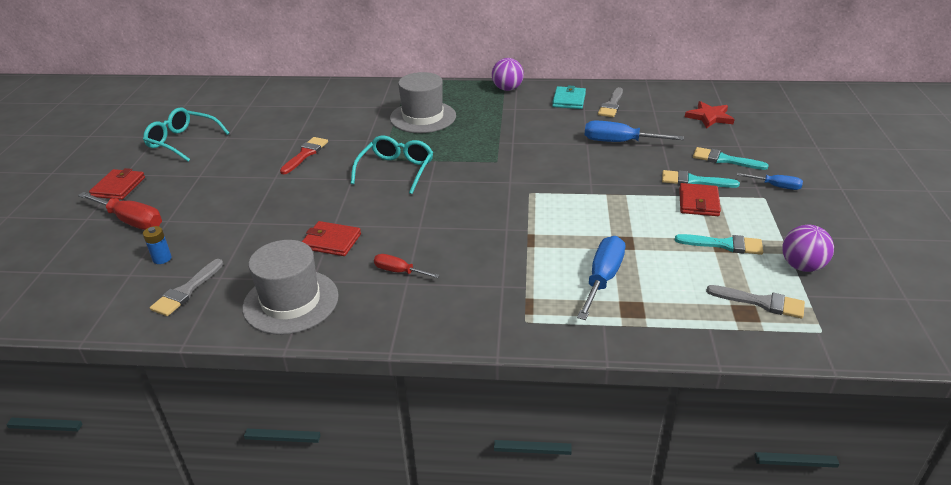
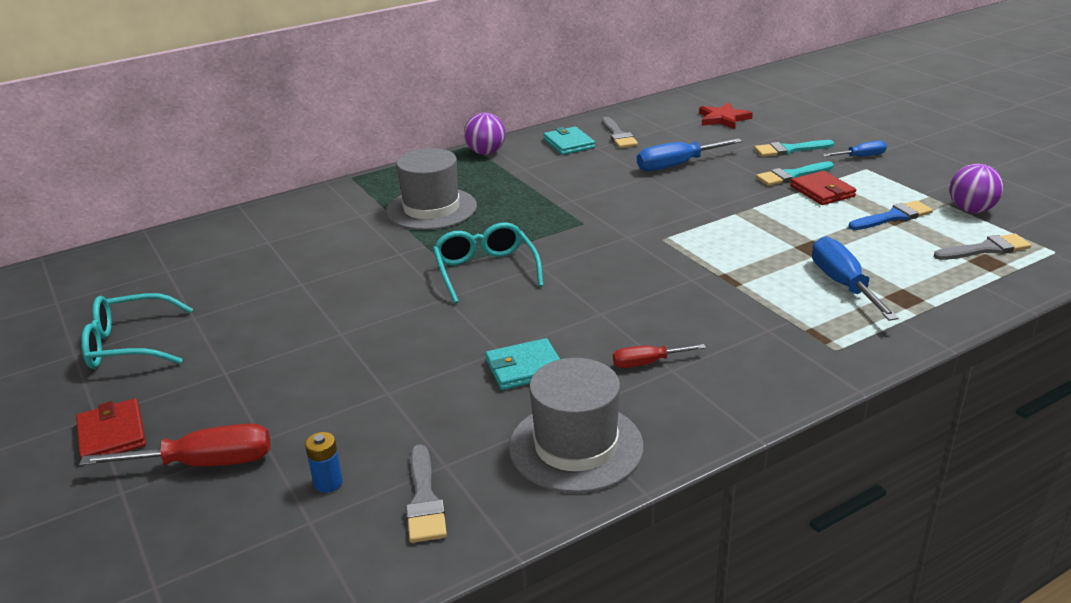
camera: 35 degrees left, 5 degrees down
red brush [280,137,328,174] -> none
red wallet [302,221,361,256] -> turquoise wallet [485,338,560,390]
turquoise brush [675,234,763,255] -> blue brush [848,200,933,230]

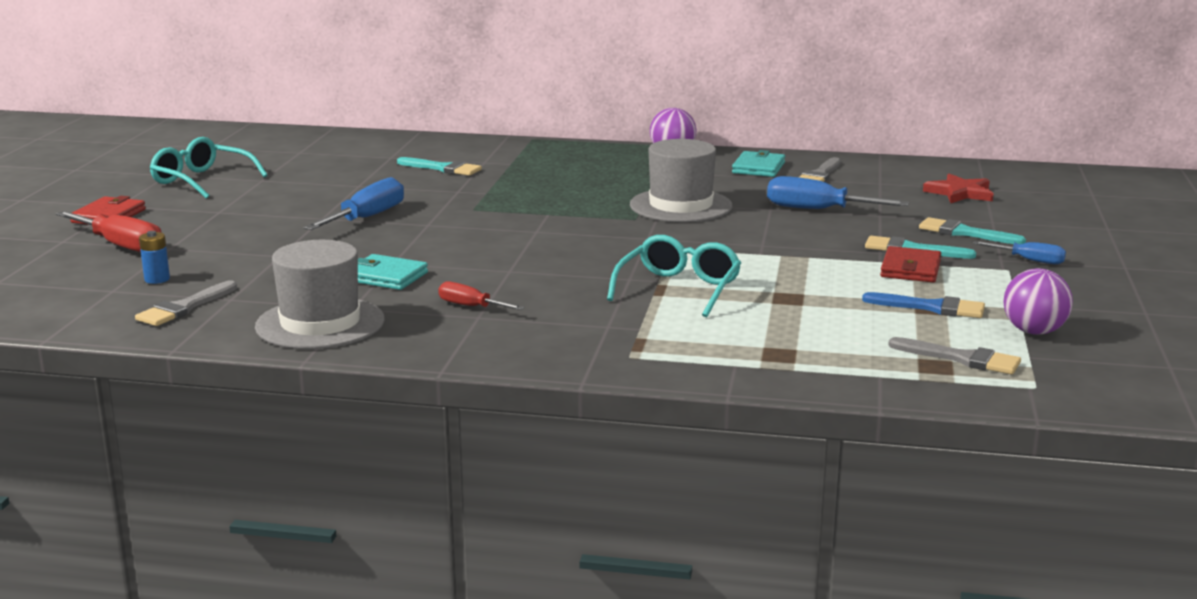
camera: 40 degrees right, 10 degrees down
grey hat [386,148,477,230] -> grey hat moved to [630,139,732,222]
turquoise glasses [433,222,544,303] -> turquoise glasses moved to [607,235,741,317]
blue screwdriver [812,237,899,321] -> blue screwdriver moved to [304,177,404,230]
none -> turquoise brush [397,157,482,176]

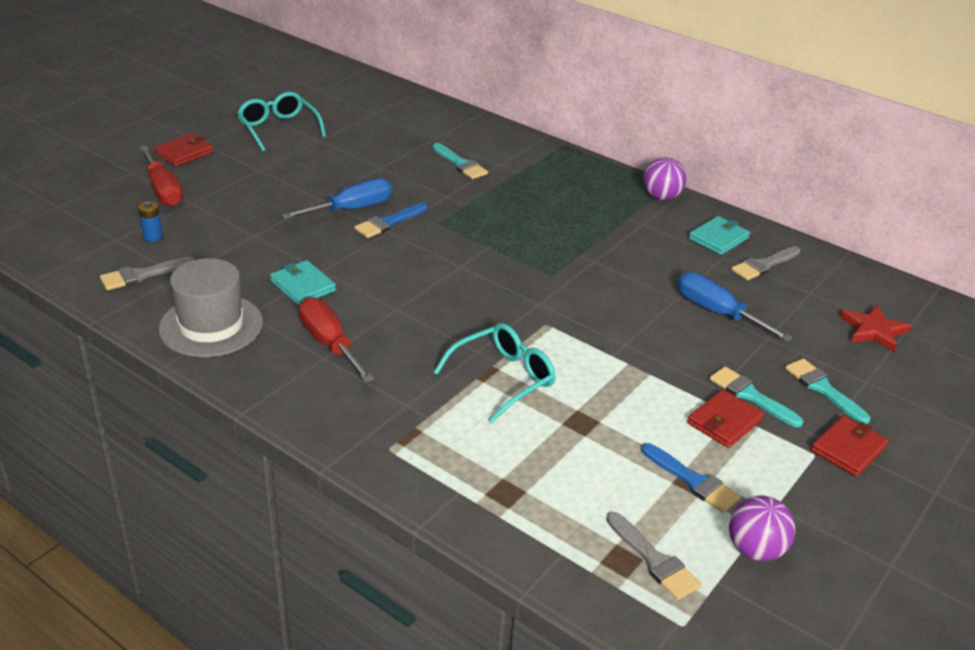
camera: 25 degrees right, 15 degrees up
red screwdriver [438,281,524,310] -> red screwdriver [299,297,375,383], size x1.72
grey hat [630,139,732,222] -> none
blue screwdriver [973,241,1066,264] -> red wallet [811,416,888,477]
none -> blue brush [354,203,428,238]

